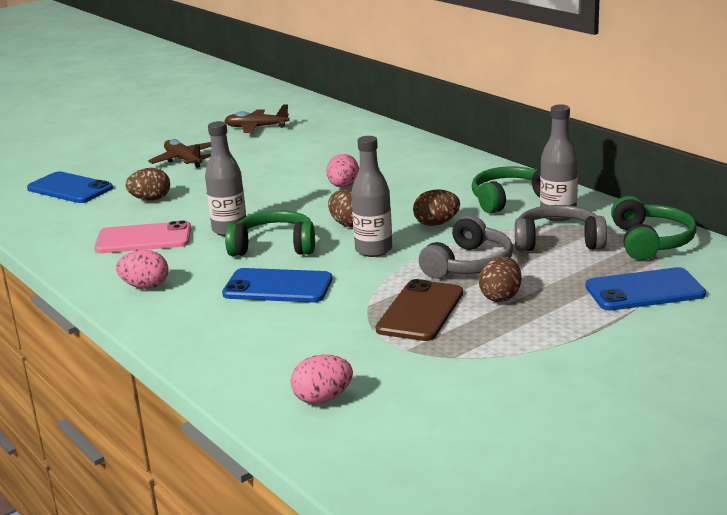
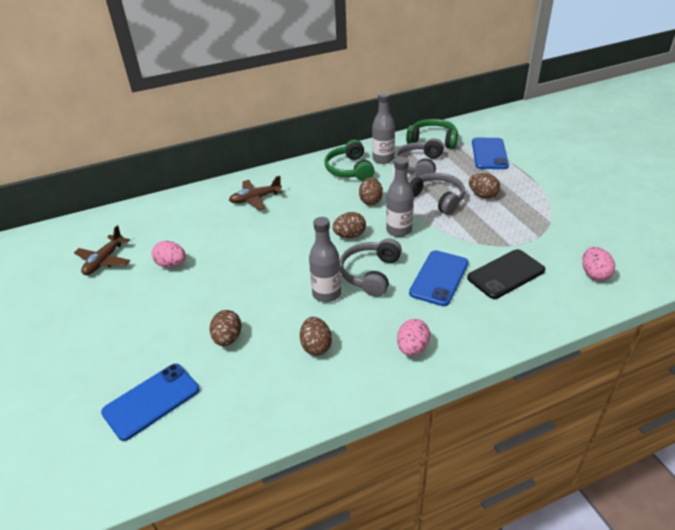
camera: 75 degrees left, 15 degrees up
pink phone [94,220,191,253] -> brown egg [300,317,332,356]
brown plane [148,139,211,168] -> brown plane moved to [229,176,283,210]
green headphones [225,211,315,256] -> grey headphones [340,238,402,297]
pink egg [326,154,359,188] -> pink egg moved to [152,241,186,268]
brown phone [376,279,463,341] -> none
none -> black phone [467,249,545,299]

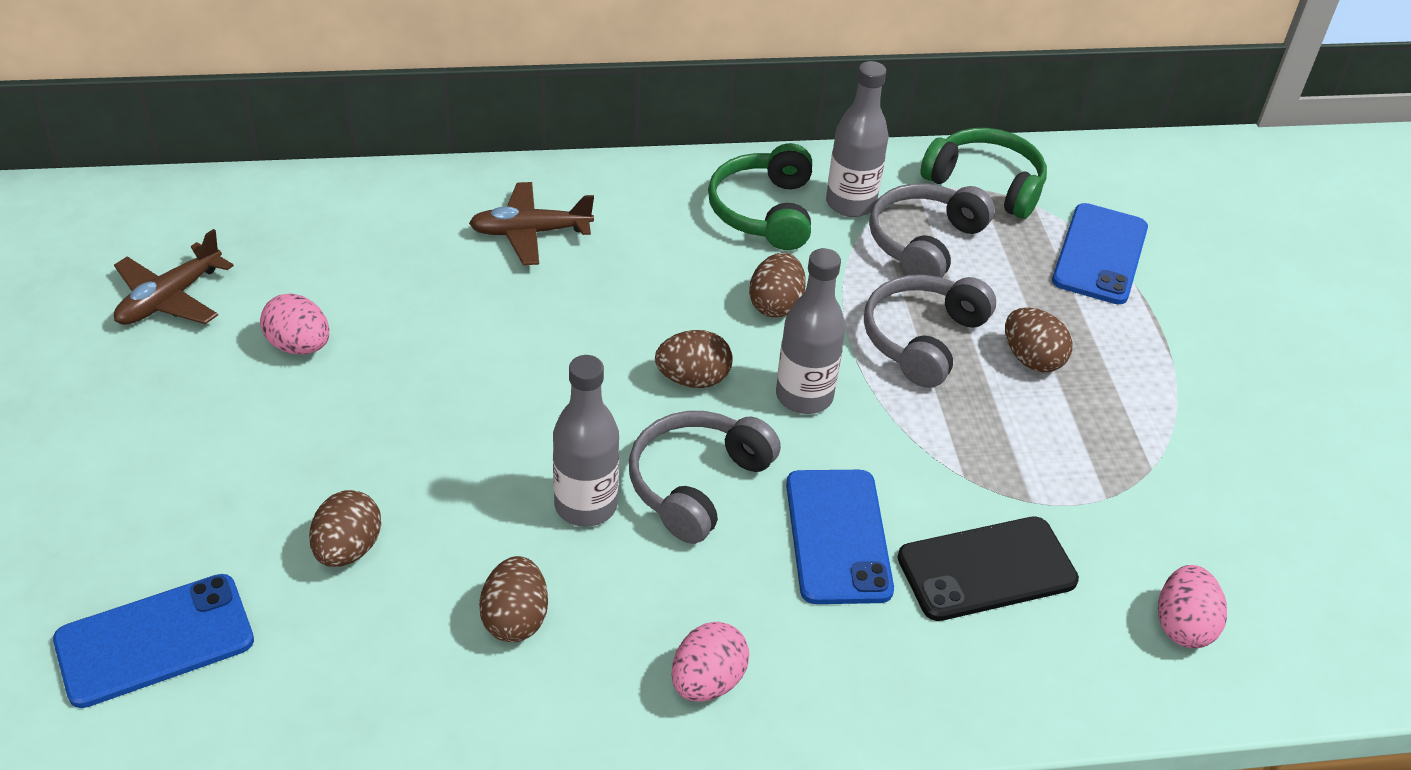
camera: 10 degrees right, 5 degrees up
grey headphones [408,173,465,215] -> grey headphones turned 120 degrees counterclockwise [864,275,996,388]
blue phone [409,250,468,306] -> blue phone turned 45 degrees counterclockwise [786,470,894,604]

